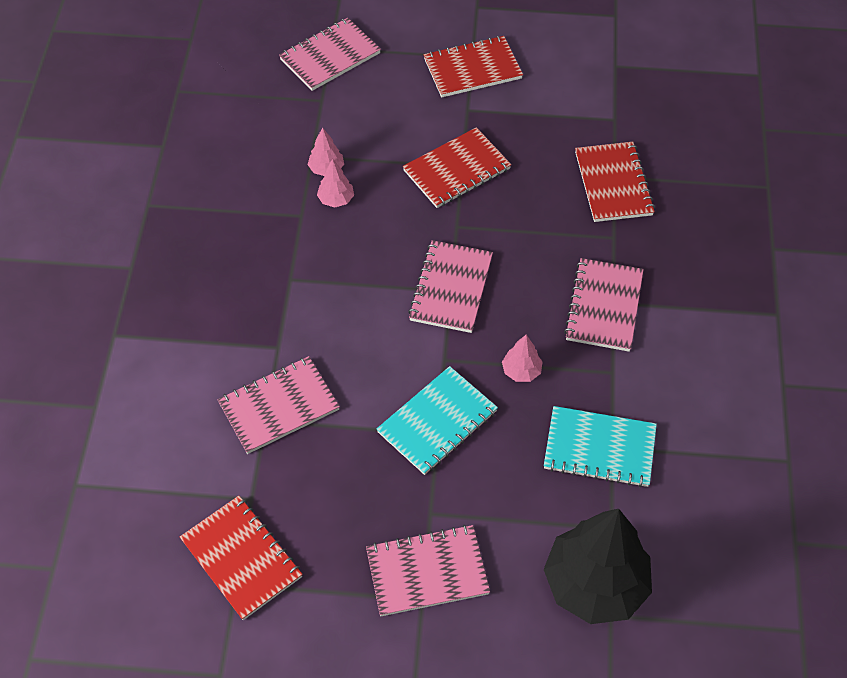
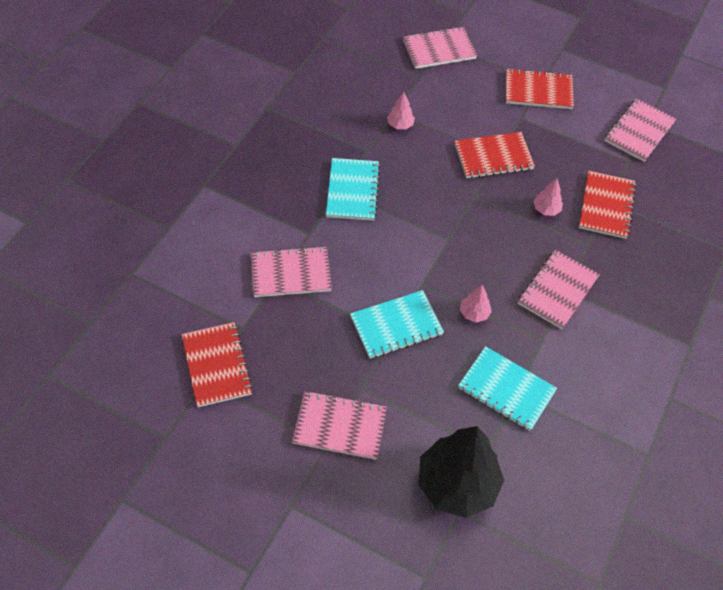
camera: 20 degrees right, 0 degrees up
pink tree [317,159,354,207] -> pink tree moved to [533,178,563,216]
pink notebook [408,240,493,333] -> pink notebook moved to [604,98,676,162]
none -> turquoise notebook [326,158,380,221]

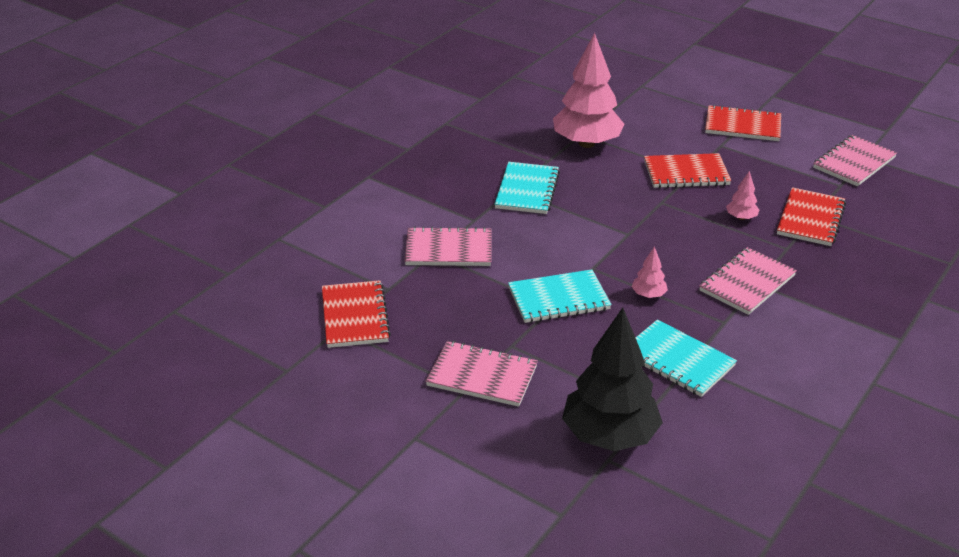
camera: 10 degrees right, 20 degrees down
pink tree [387,92,415,129] -> pink tree [553,33,625,148], size x2.37
pink notebook [403,26,477,69] -> none

